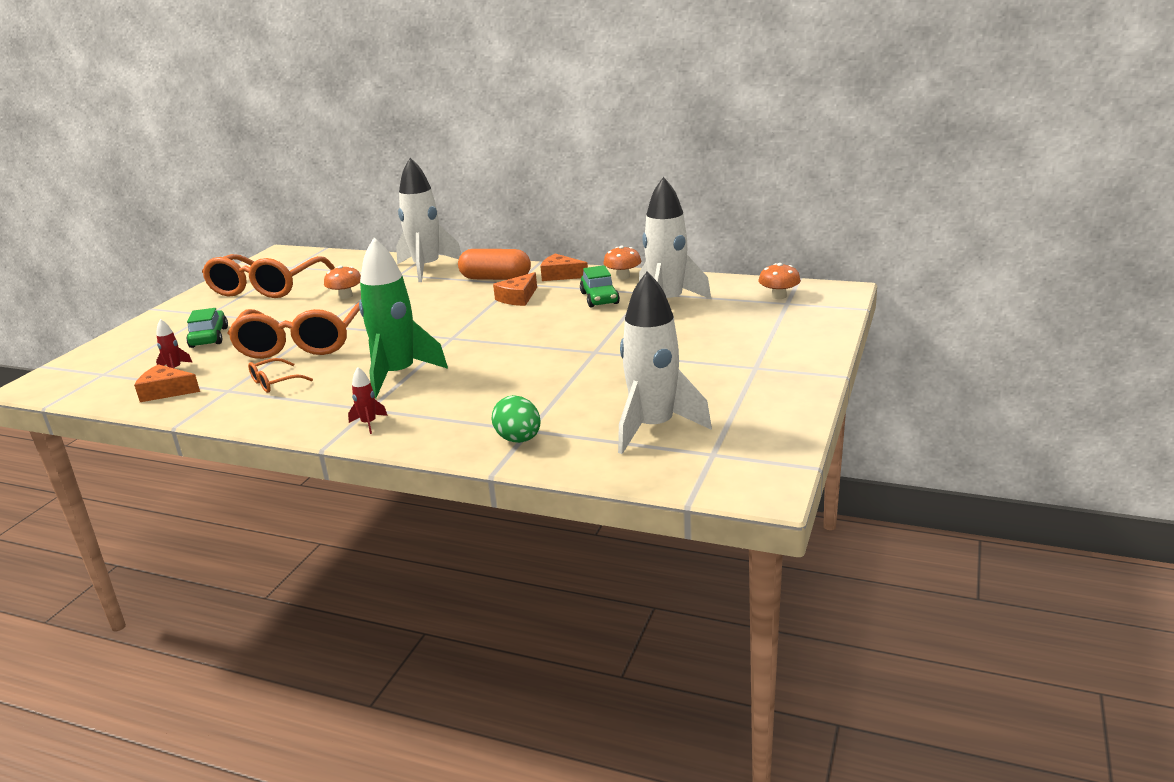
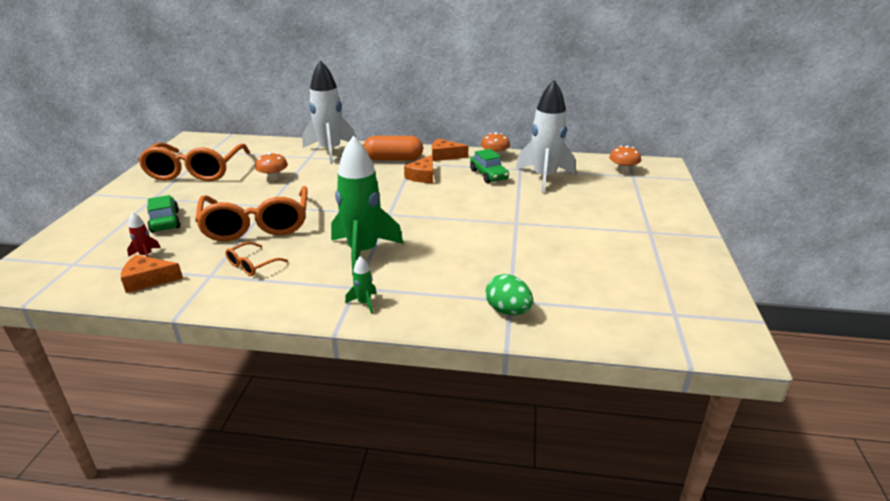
camera: 15 degrees left, 5 degrees up
red rocket [348,367,388,434] -> green rocket [345,256,377,314]
white rocket [618,271,712,454] -> none

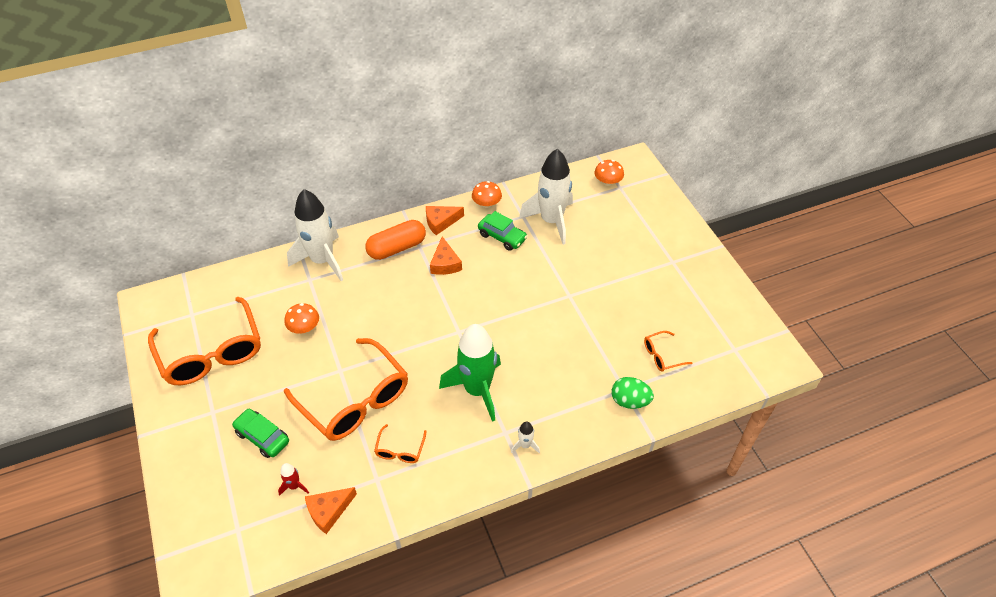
camera: 30 degrees left, 20 degrees up
green rocket [345,256,377,314] -> white rocket [511,421,540,453]
none -> orange glasses [644,331,692,372]

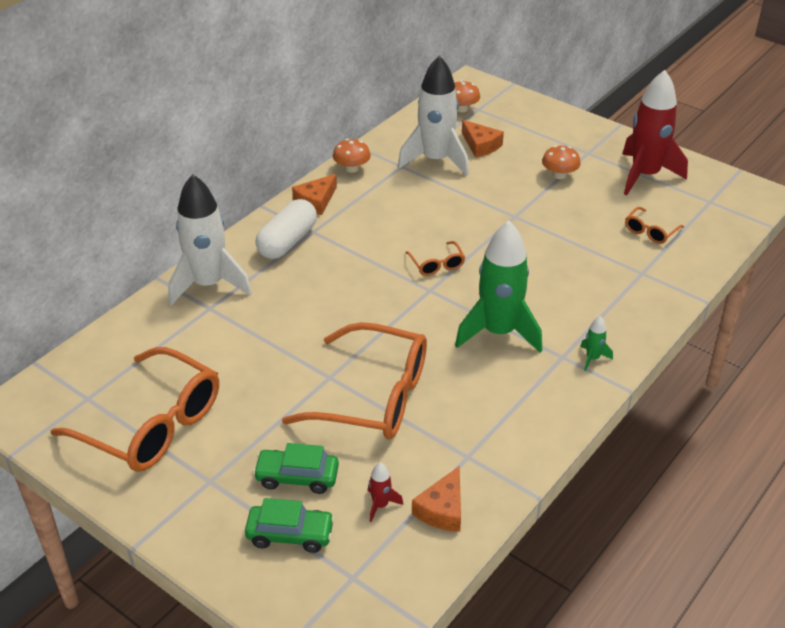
camera: 30 degrees left, 10 degrees down
orange mushroom [284,303,319,334] -> orange mushroom moved to [542,145,581,179]
orange capsule [365,220,426,260] -> white capsule [255,199,317,259]
orange glasses [374,424,427,463] -> orange glasses moved to [405,241,465,276]
orange cheese [430,236,462,275] -> orange cheese moved to [462,120,504,158]
green car [478,211,528,251] -> green car moved to [245,498,335,553]
white rocket [511,421,540,453] -> green rocket [580,316,613,371]
green egg [611,377,654,409] -> none
none -> red rocket [622,70,688,195]

